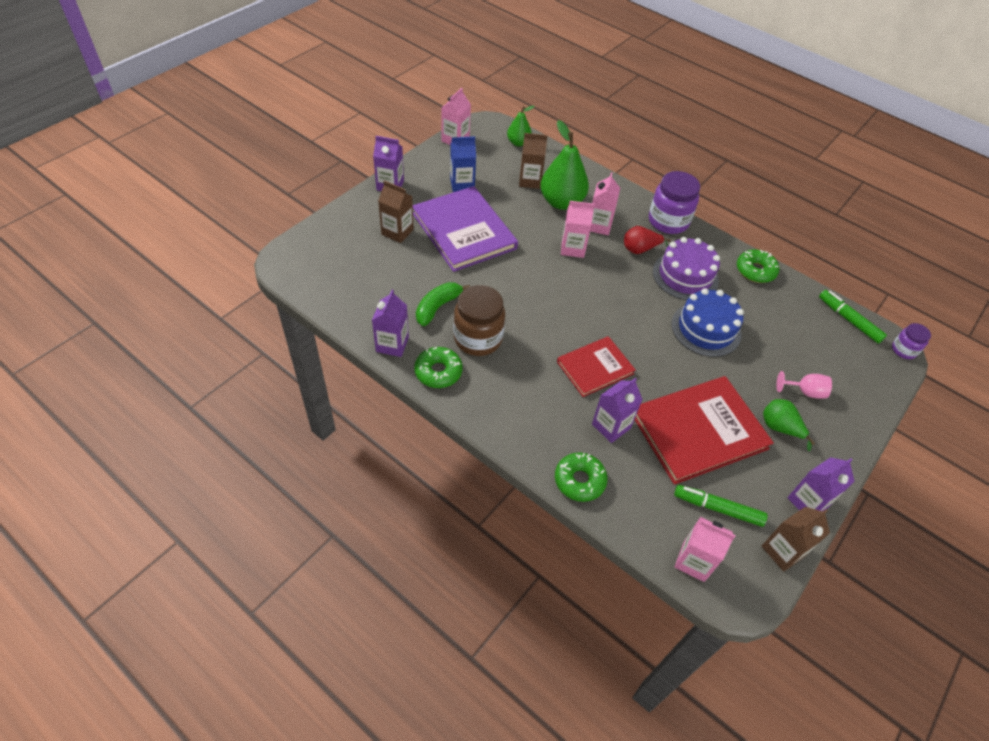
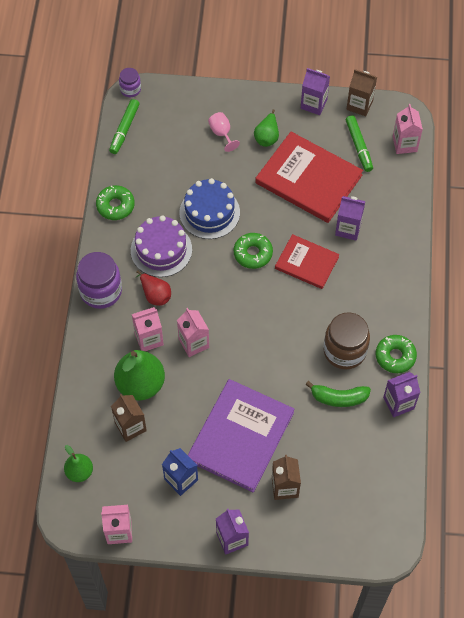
camera: 120 degrees left, 10 degrees up
green donut [555,452,608,502] -> green donut moved to [234,233,273,269]

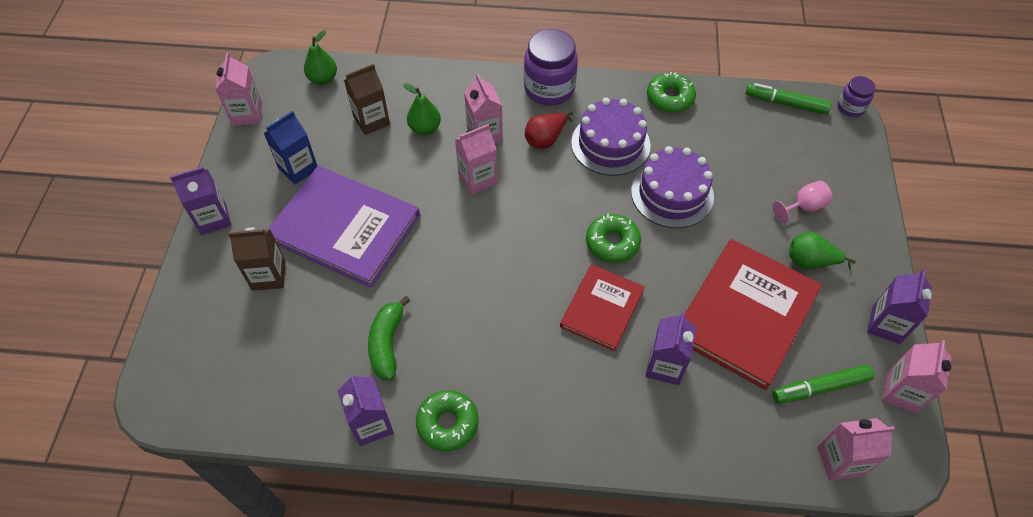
camera: 90 degrees right, 5 degrees down
green pear [114,350,165,400] -> green pear [403,83,441,135], size x0.56
blue cake [179,178,240,239] -> purple cake [631,146,714,228]
brown jar [323,312,370,370] -> none
brown carton [346,69,377,116] -> pink carton [882,340,951,413]

